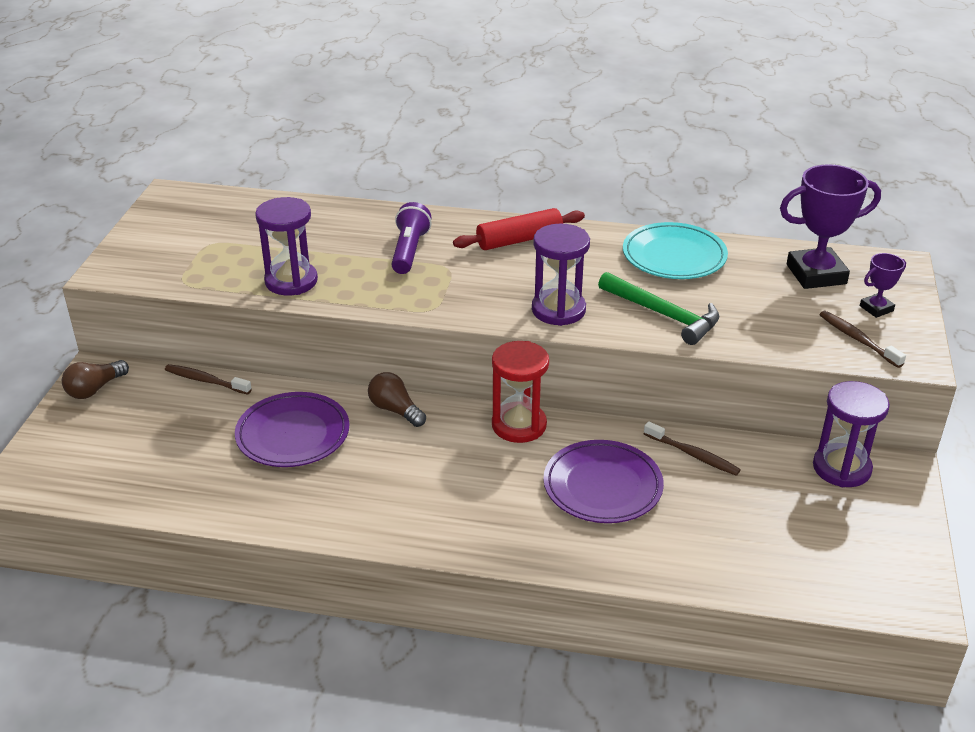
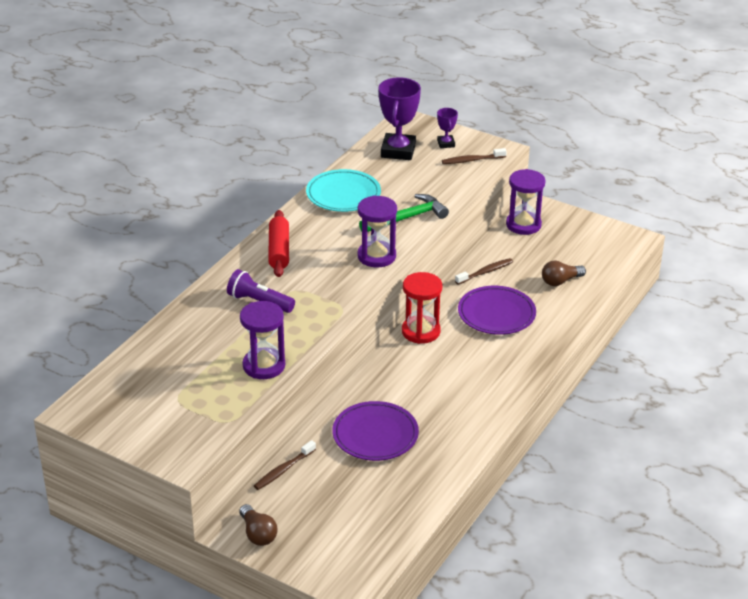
camera: 70 degrees left, 0 degrees up
brown light bulb [368,372,426,427] -> brown light bulb moved to [542,261,586,286]

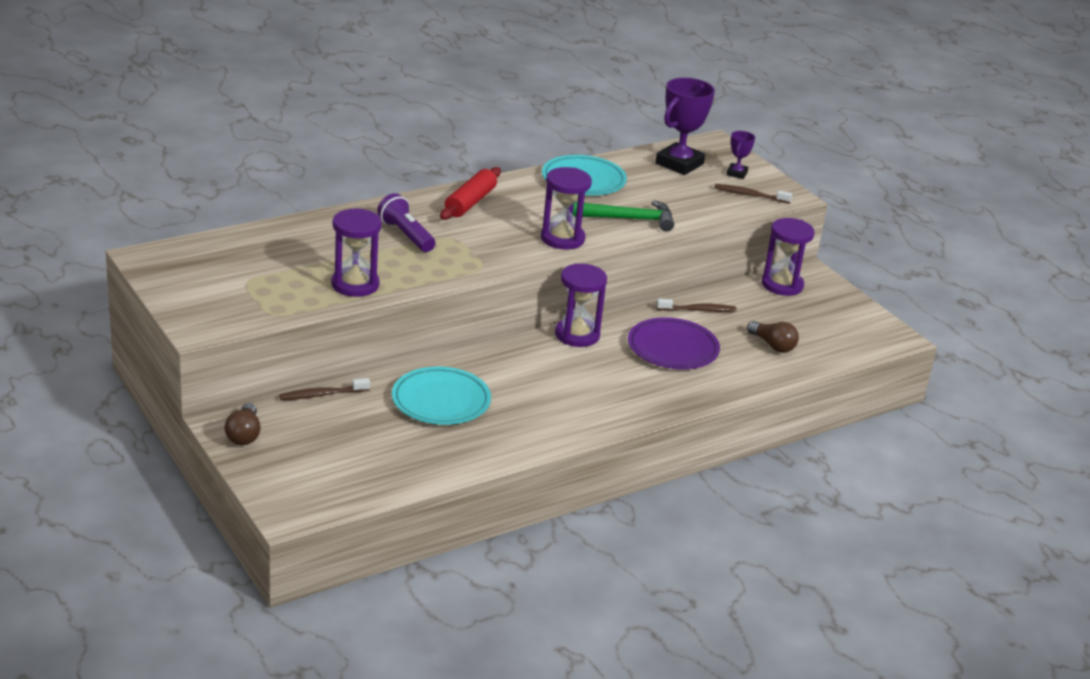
camera: 25 degrees right, 5 degrees down
purple plate [332,401,419,461] -> turquoise plate [392,367,491,425]
red hourglass [402,272,442,344] -> purple hourglass [555,263,607,347]
brown light bulb [542,261,586,286] -> brown light bulb turned 135 degrees counterclockwise [747,321,799,353]

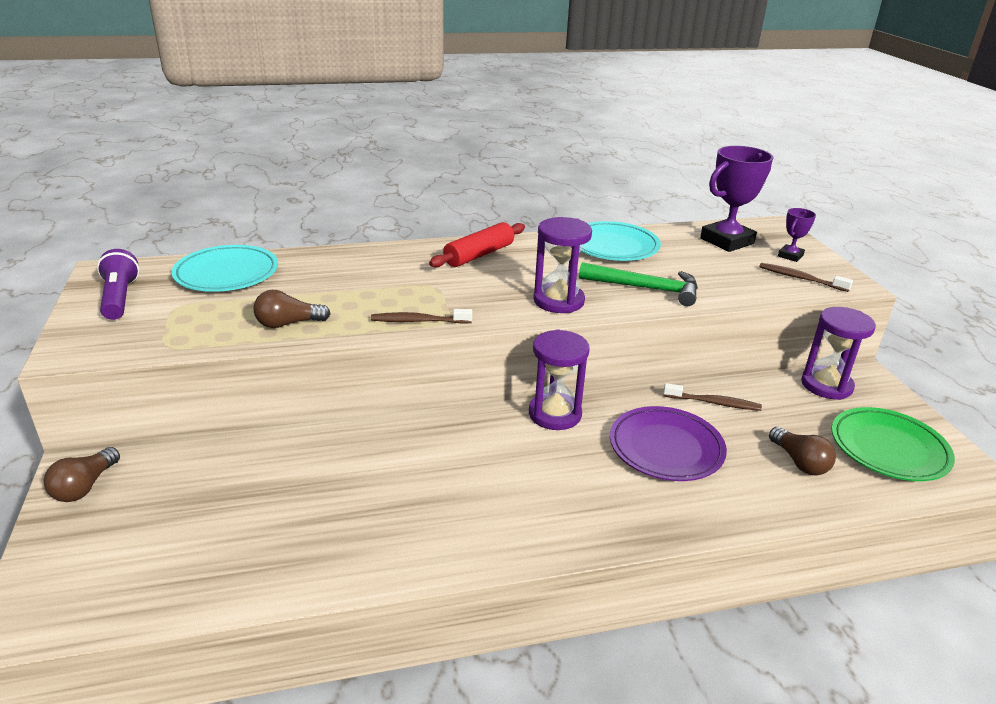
camera: 20 degrees right, 0 degrees up
brown toothbrush [279,378,370,400] -> brown toothbrush moved to [371,309,472,324]
purple hourglass [331,208,382,297] -> brown light bulb [253,290,331,328]
purple flashlight [377,193,435,252] -> purple flashlight moved to [97,249,139,320]
turquoise plate [392,367,491,425] -> turquoise plate moved to [171,245,278,292]
none -> green plate [832,407,955,481]

